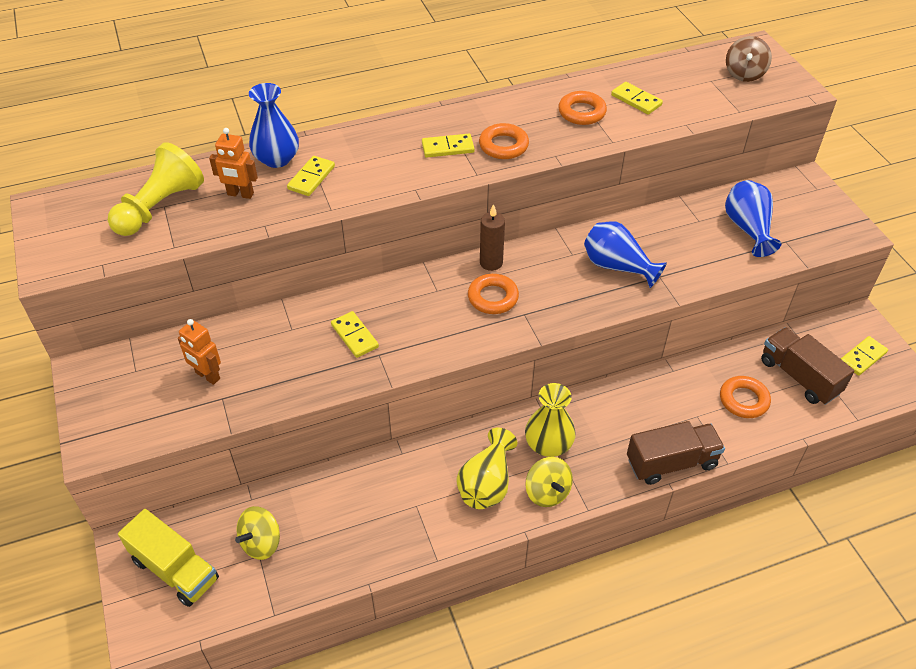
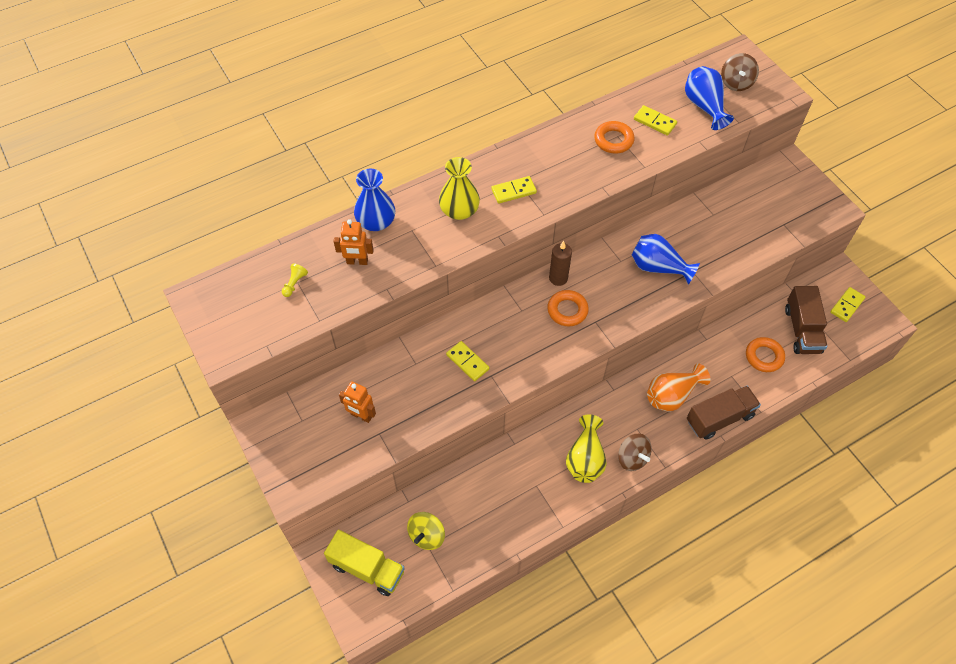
camera: 10 degrees left, 10 degrees up
yellow pawn [108,142,204,236] -> yellow pawn [282,263,308,297], size x0.40
yellow domino [287,156,335,196] -> none
orange ring [479,123,529,159] -> none
yellow vase [525,383,576,457] -> yellow vase moved to [439,157,480,220]
yellow spinning top [525,457,573,507] -> brown spinning top [618,434,652,471]
blue vase [725,180,781,257] -> blue vase moved to [685,66,734,130]
brown truck [761,327,854,405] -> brown truck turned 135 degrees counterclockwise [785,286,827,354]
none -> orange vase [647,363,710,412]

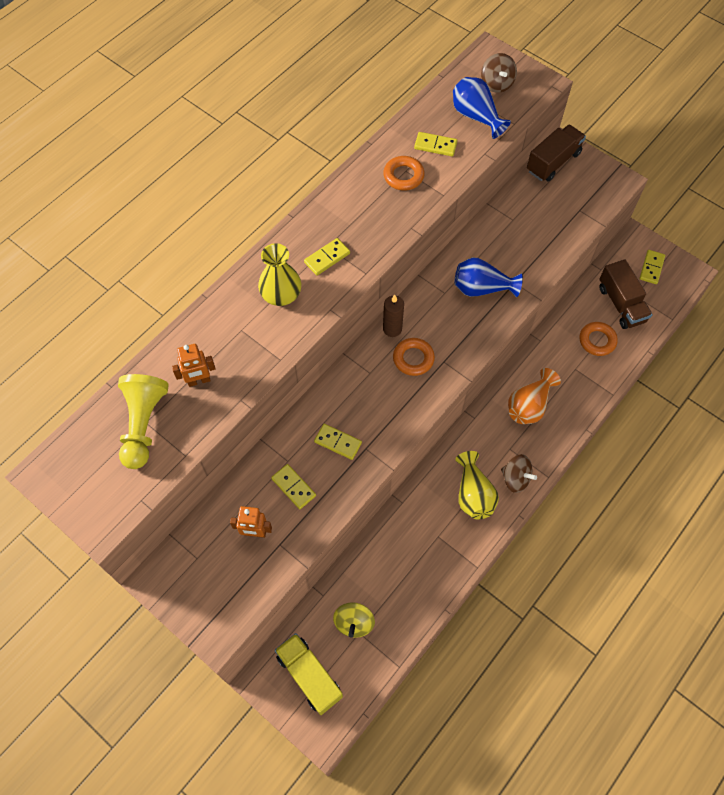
camera: 20 degrees left, 5 degrees up
yellow pawn [282,263,308,297] -> yellow pawn [118,374,169,469], size x2.49
yellow truck [324,530,405,596] -> yellow truck turned 135 degrees counterclockwise [275,633,343,715]
blue vase [354,169,395,231] -> none
brown truck [687,386,761,440] -> brown truck moved to [527,125,586,182]
none -> yellow domino [271,464,316,509]

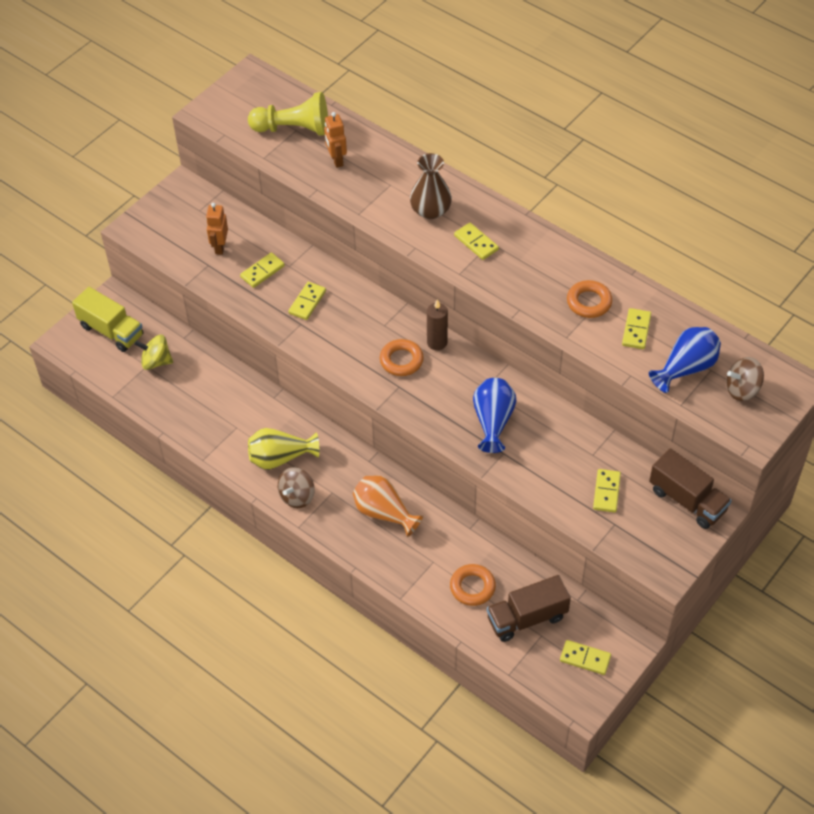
camera: 90 degrees right, 10 degrees down
yellow vase [258,243,301,306] -> brown vase [410,153,452,219]
yellow truck [275,633,343,715] -> yellow truck turned 75 degrees clockwise [72,287,144,352]
none -> yellow domino [593,469,621,513]

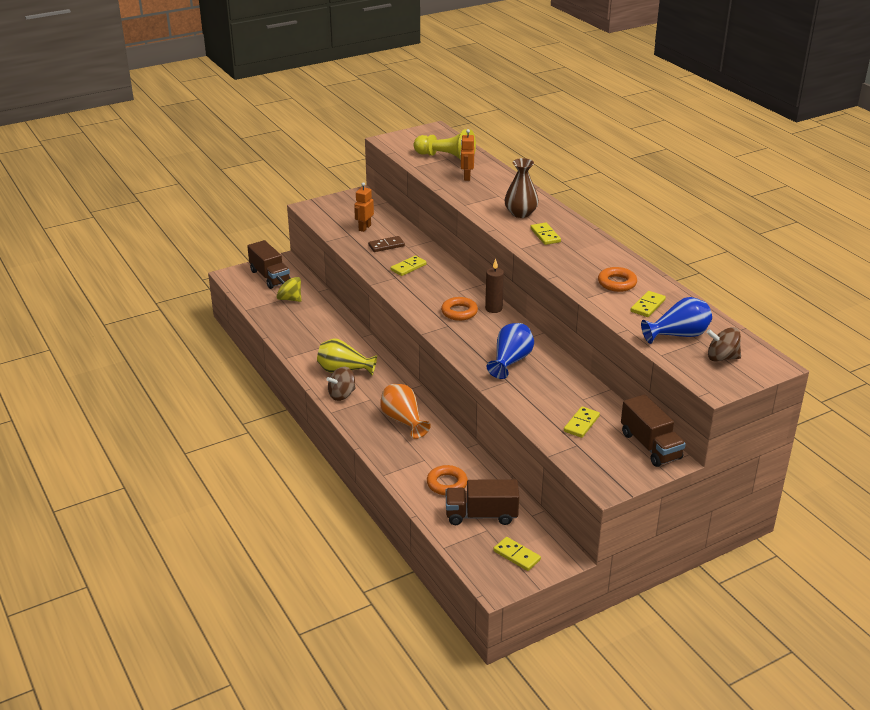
camera: 20 degrees right, 20 degrees down
yellow truck [72,287,144,352] -> brown truck [247,240,291,289]
yellow domino [240,253,285,288] -> brown domino [368,236,405,252]

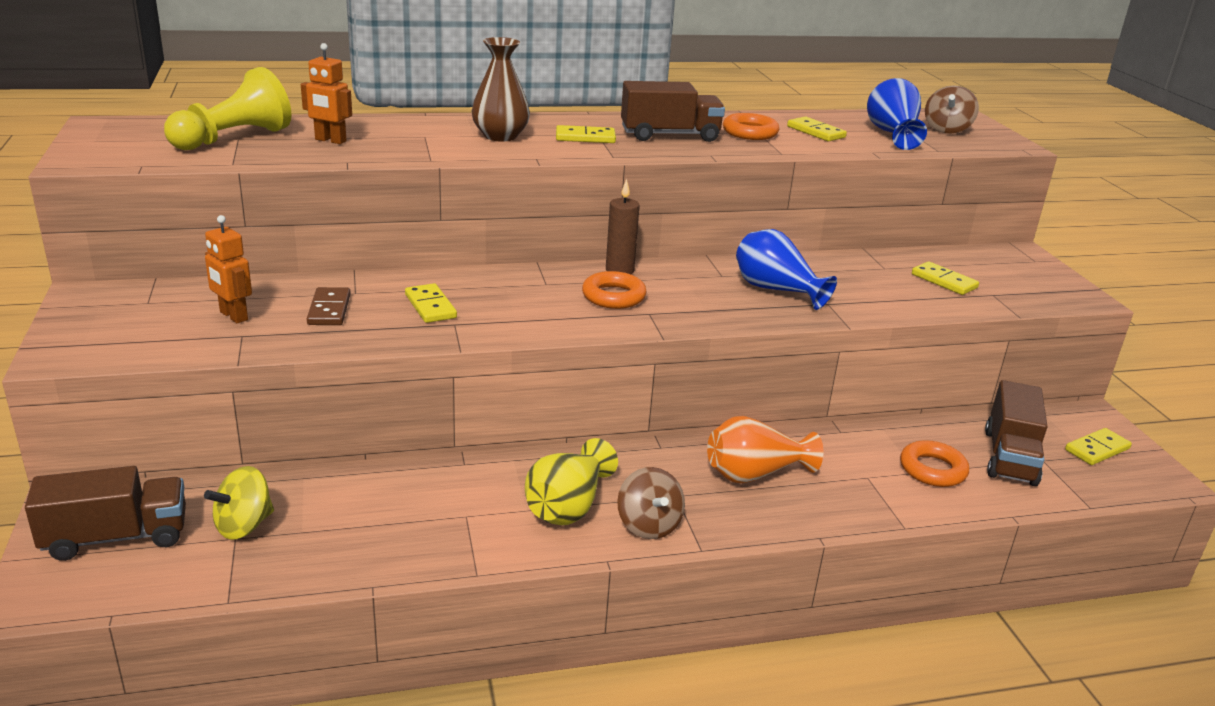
camera: 75 degrees left, 5 degrees down
brown truck [621,394,686,467] -> brown truck moved to [621,81,725,142]

